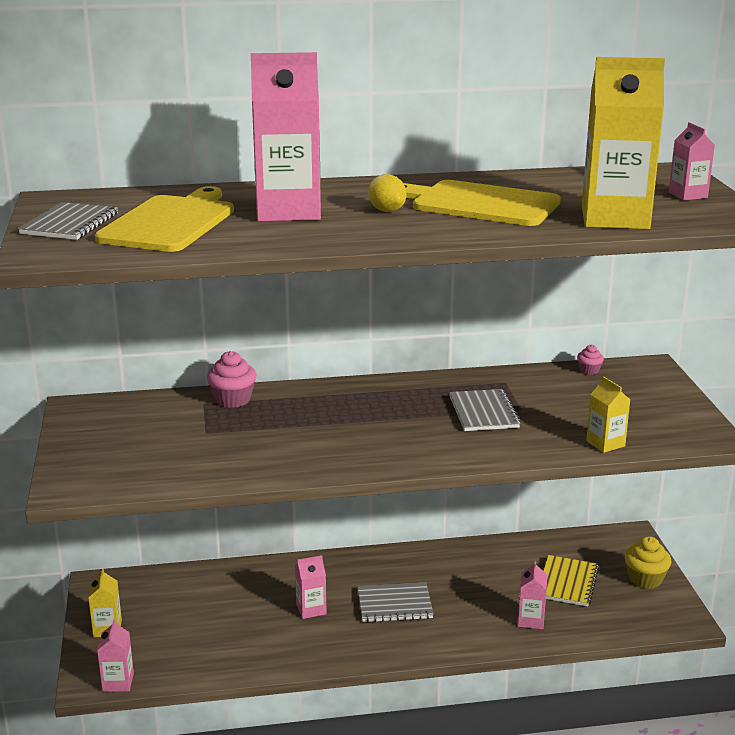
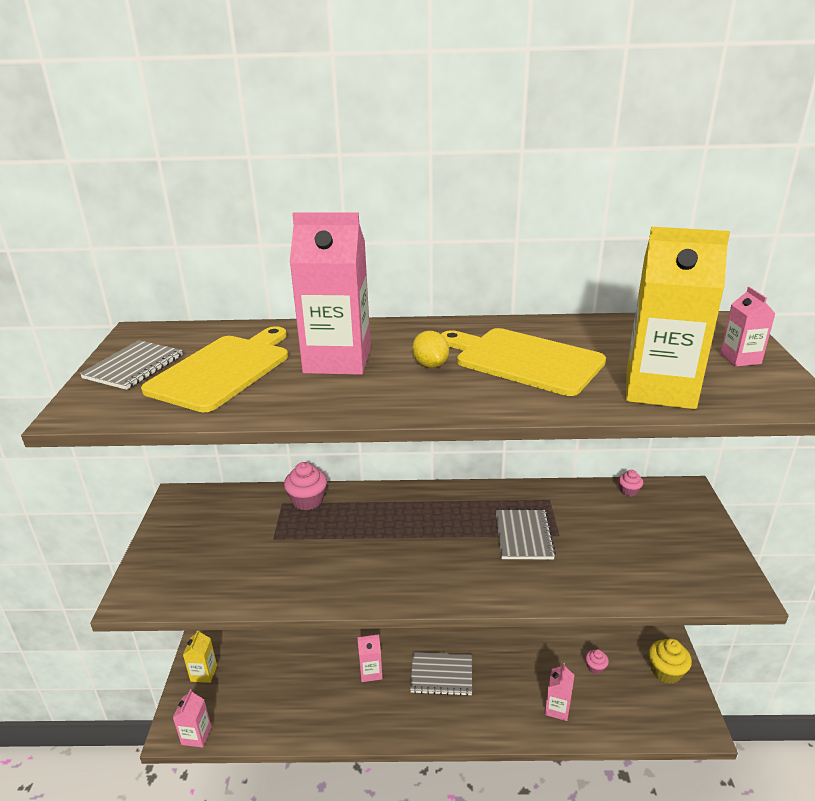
camera: 10 degrees right, 5 degrees up
yellow notebook [543,555,599,607] -> pink cupcake [585,649,609,674]
yellow carton [586,376,630,453] -> none

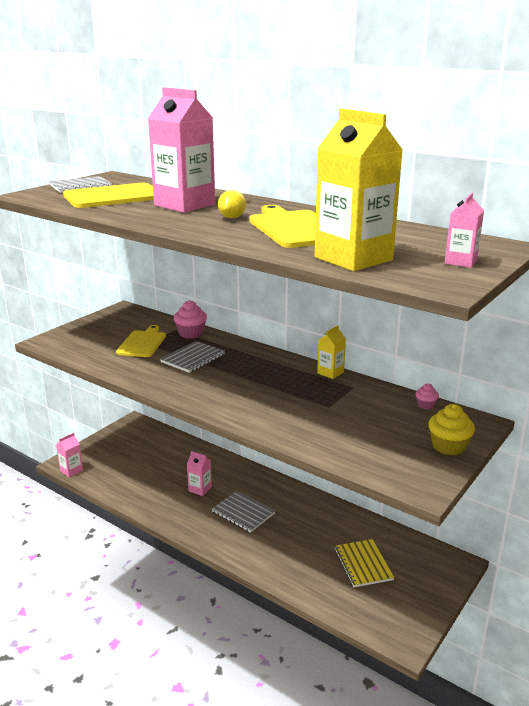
camera: 35 degrees right, 5 degrees down
yellow carton [183,630,217,683] -> yellow carton moved to [317,326,346,379]
grey notebook [496,510,556,559] -> grey notebook moved to [160,341,225,373]
pink carton [545,663,575,721] -> none
pink cupcake [585,649,609,674] -> yellow notebook [334,539,394,587]
yellow cupcake [649,638,692,684] -> yellow cupcake moved to [428,404,475,456]
none -> yellow cutting board [116,325,166,357]

